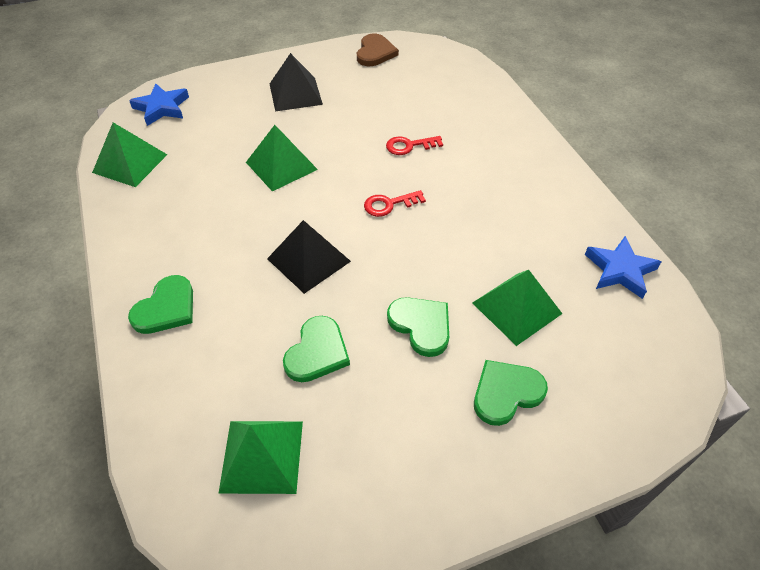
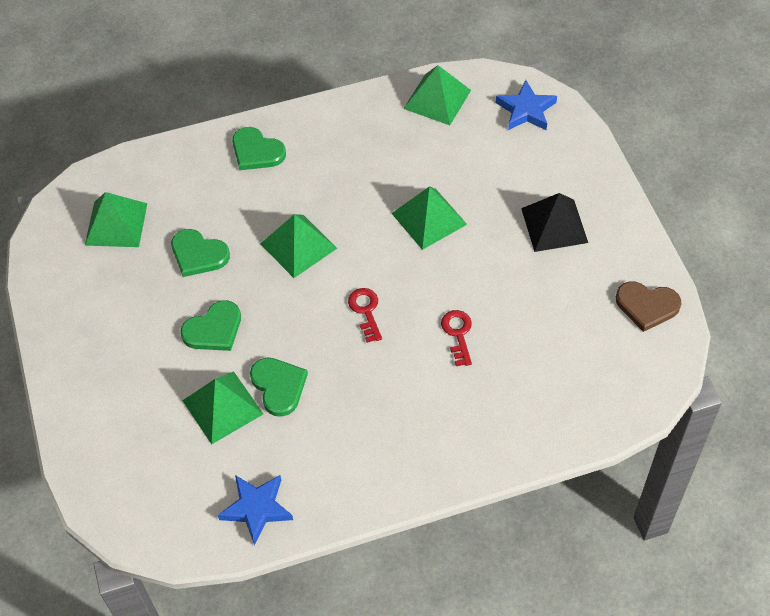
camera: 95 degrees right, 5 degrees up
black pyramid [267,220,351,294] -> green pyramid [261,214,337,278]
green heart [474,360,548,426] -> green heart moved to [250,358,308,417]

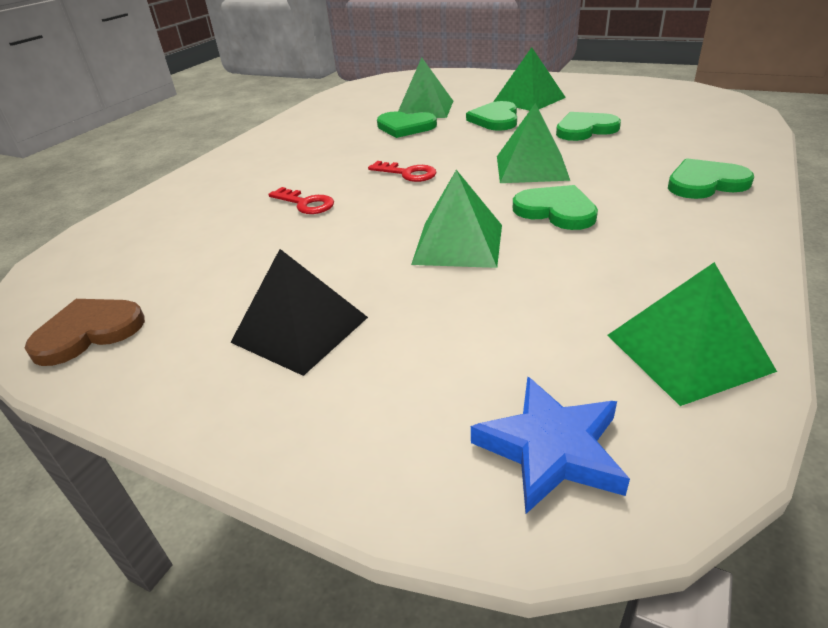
camera: 135 degrees right, 20 degrees down
green pyramid [85,192,147,247] -> green pyramid moved to [493,47,566,111]
blue star [218,475,293,546] -> none
none -> green heart [513,185,598,230]

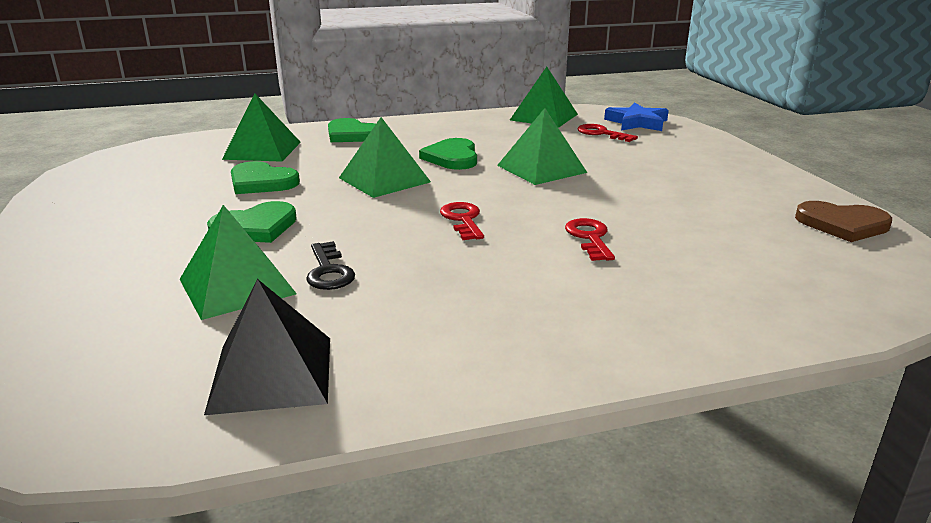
camera: 135 degrees left, 10 degrees down
black pyramid [230,249,368,376] -> black pyramid moved to [204,279,330,415]
green heart [377,111,437,138] -> black key [306,241,355,290]
green pyramid [493,47,566,111] -> green pyramid moved to [222,93,301,162]
none -> red key [578,124,638,142]

